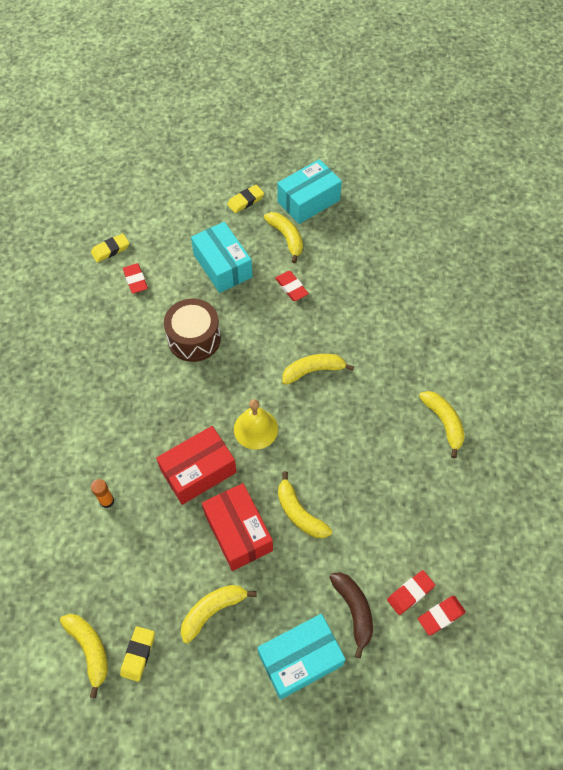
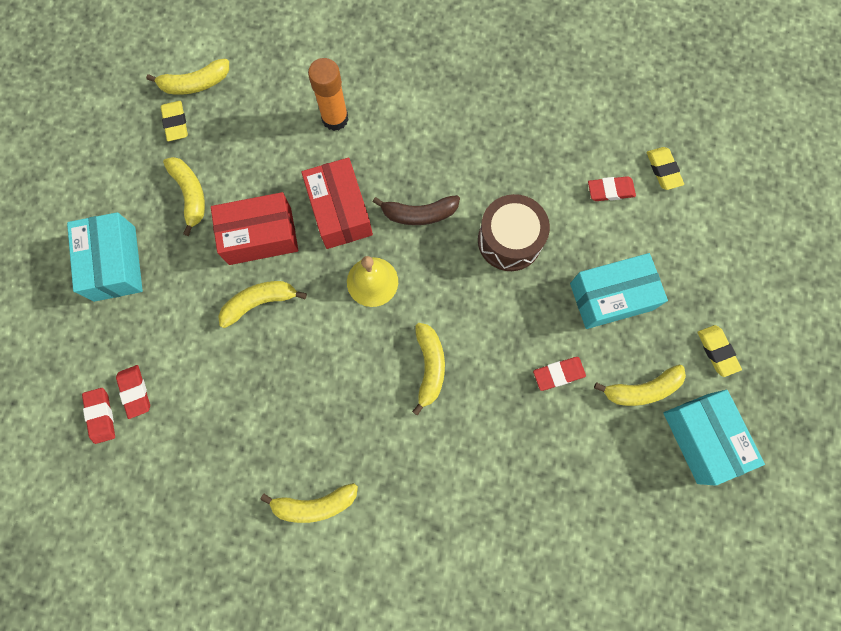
camera: 105 degrees right, 15 degrees up
orange glue stick [91,479,114,508] -> orange glue stick [308,58,349,131], size x1.78
yellow eraser [120,626,155,682] -> yellow eraser turned 45 degrees clockwise [161,101,188,141]
brown banana [329,572,373,658] -> brown banana moved to [373,195,460,225]

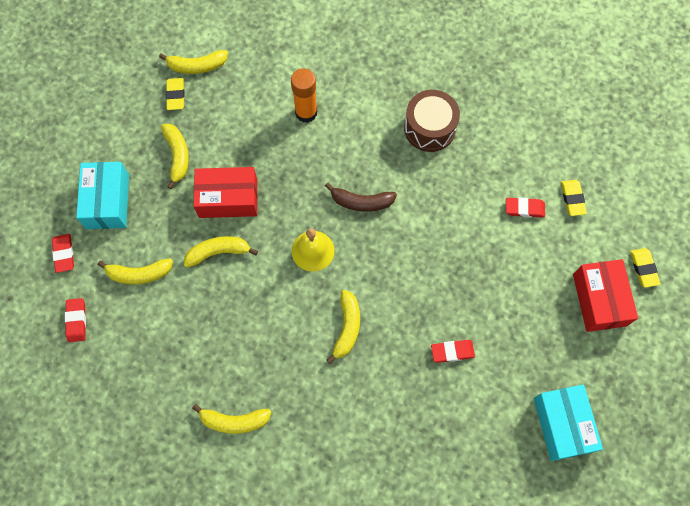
camera: 10 degrees right, 5 degrees down
red eraser [116,365,150,419] -> red eraser moved to [52,234,74,273]
red box [301,157,373,249] -> red box moved to [573,259,638,332]
brown drum [478,194,550,271] -> brown drum moved to [404,90,460,152]
turquoise box [570,253,668,329] -> none
yellow banana [594,365,686,406] -> yellow banana moved to [98,258,173,285]
yellow eraser [697,325,742,377] -> yellow eraser moved to [630,248,660,288]

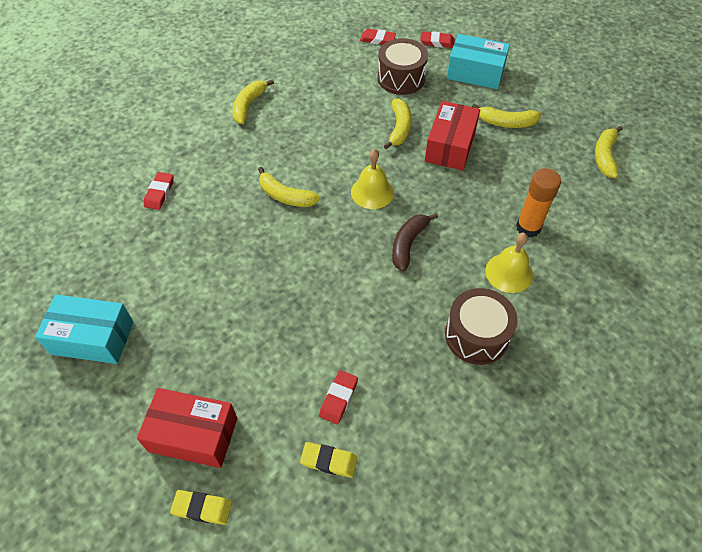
camera: 110 degrees right, 15 degrees down
yellow banana [98,258,173,285] -> brown drum [378,38,428,95]
yellow eraser [166,78,184,110] -> none
red eraser [431,340,475,363] -> red eraser moved to [144,172,174,210]
none -> yellow bell [485,233,533,293]

